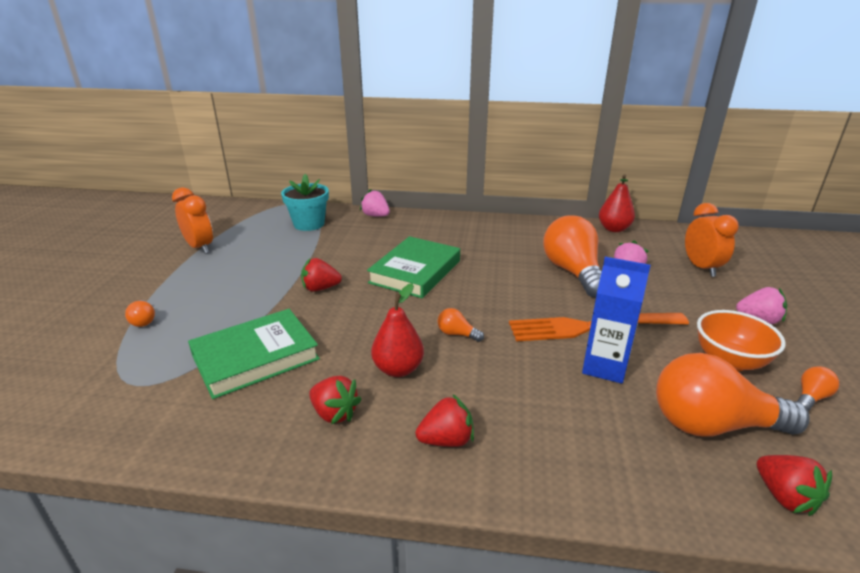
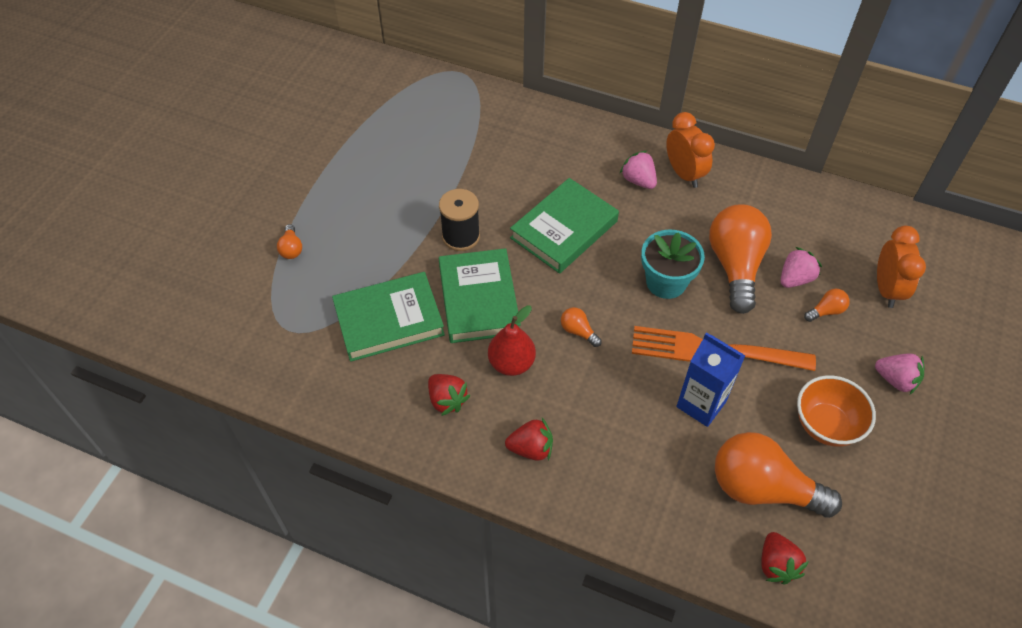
camera: 15 degrees right, 25 degrees up
orange clock [172,187,213,254] -> orange clock moved to [666,112,715,188]
turquoise flower pot [281,174,329,231] -> turquoise flower pot moved to [641,230,705,299]
red strawberry [301,258,342,292] -> black spool [439,189,480,251]
pink strawberry [360,189,390,217] -> pink strawberry moved to [620,151,657,189]
red pear [599,174,635,232] -> none
orange light bulb [797,366,839,411] -> orange light bulb moved to [804,289,850,322]
none -> green book [439,248,521,343]

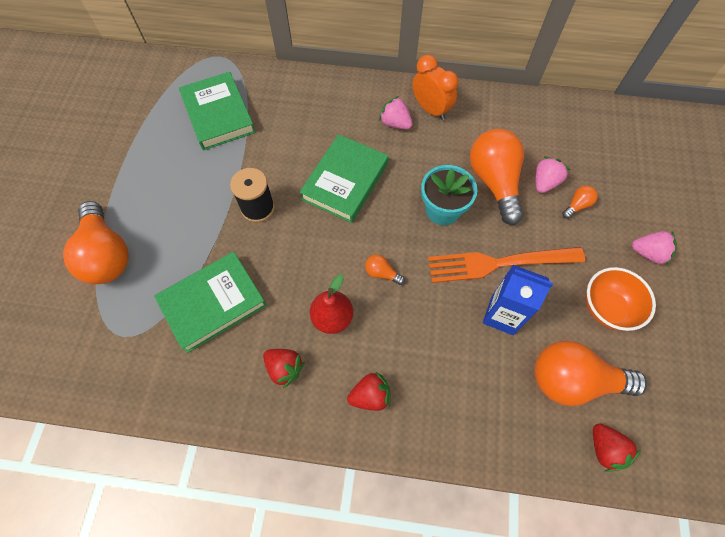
camera: 15 degrees left, 10 degrees up
orange light bulb [277,224,302,259] -> orange light bulb [63,201,129,284], size x2.39
green book [439,248,521,343] -> green book moved to [179,72,256,150]
orange clock [877,226,926,308] -> none

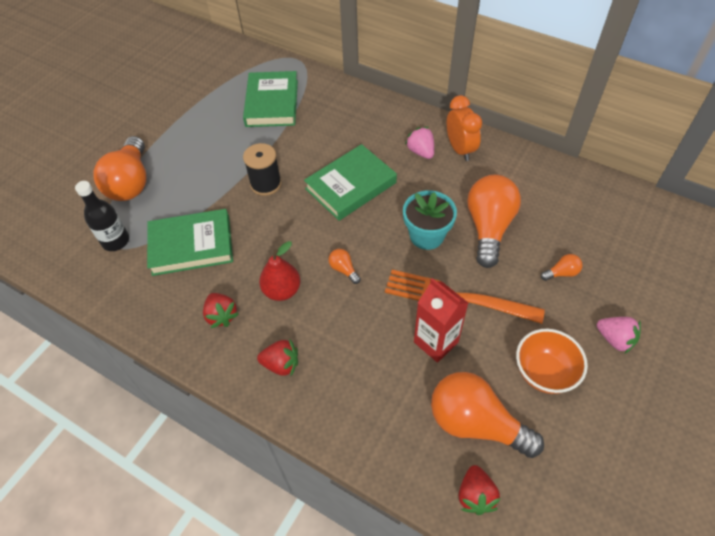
camera: 25 degrees right, 10 degrees down
blue carton [483,265,553,335] -> red carton [414,278,468,363]
pink strawberry [536,157,570,193] -> none
none -> black bottle [75,181,129,251]

